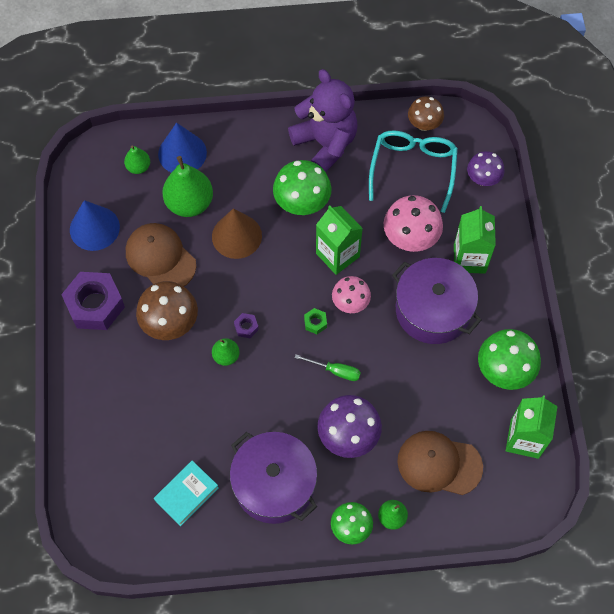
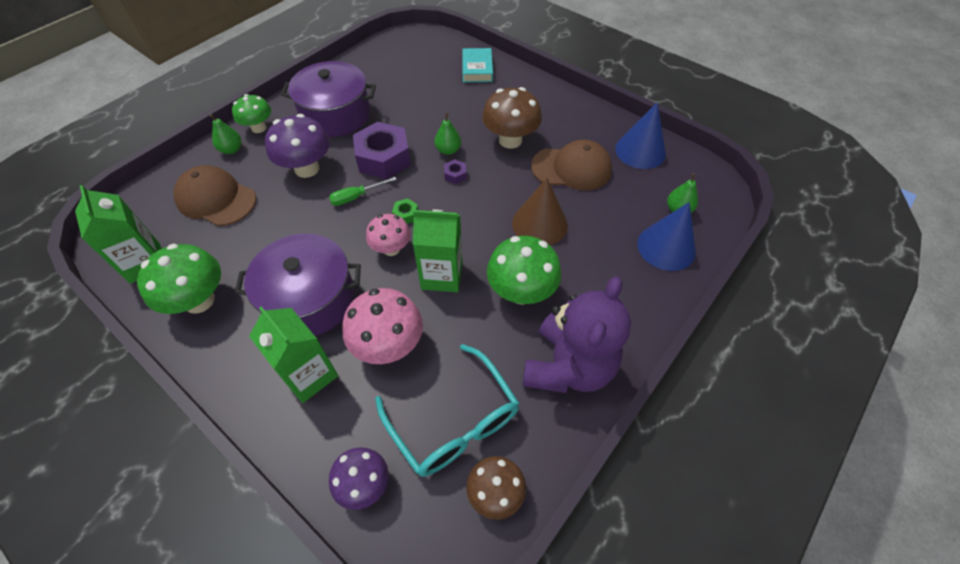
camera: 135 degrees right, 10 degrees down
purple nut [61,272,125,330] -> purple nut moved to [353,122,411,179]
turquoise book [154,461,219,526] -> turquoise book moved to [462,48,493,82]
green pear [162,156,213,217] -> none
purple teddy bear [288,69,358,172] -> purple teddy bear turned 75 degrees counterclockwise [523,276,631,393]
brown cap [398,431,483,495] -> brown cap turned 120 degrees counterclockwise [173,165,256,226]

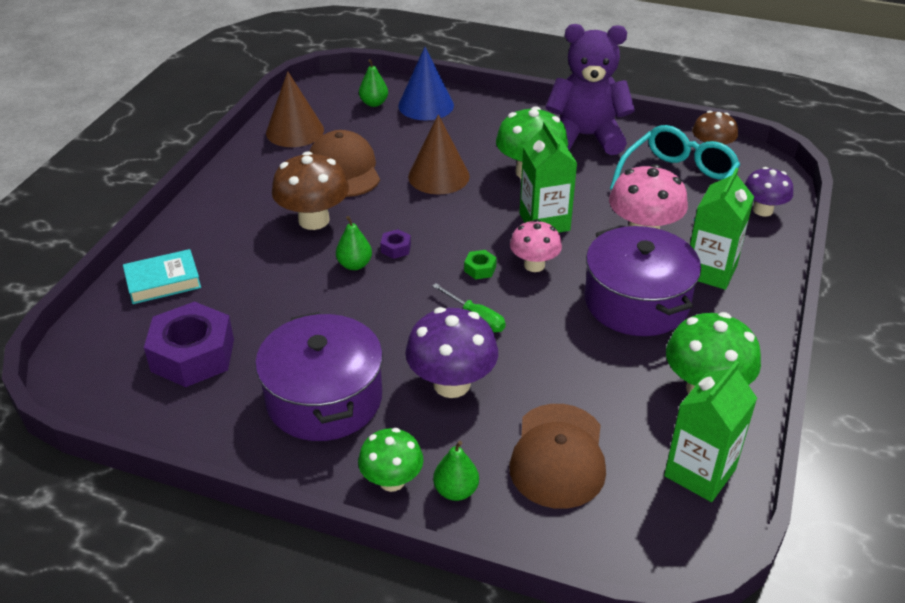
camera: 110 degrees left, 15 degrees down
purple nut [353,122,411,179] -> purple nut moved to [144,301,234,387]
blue cone [615,102,666,169] -> brown cone [266,71,324,147]

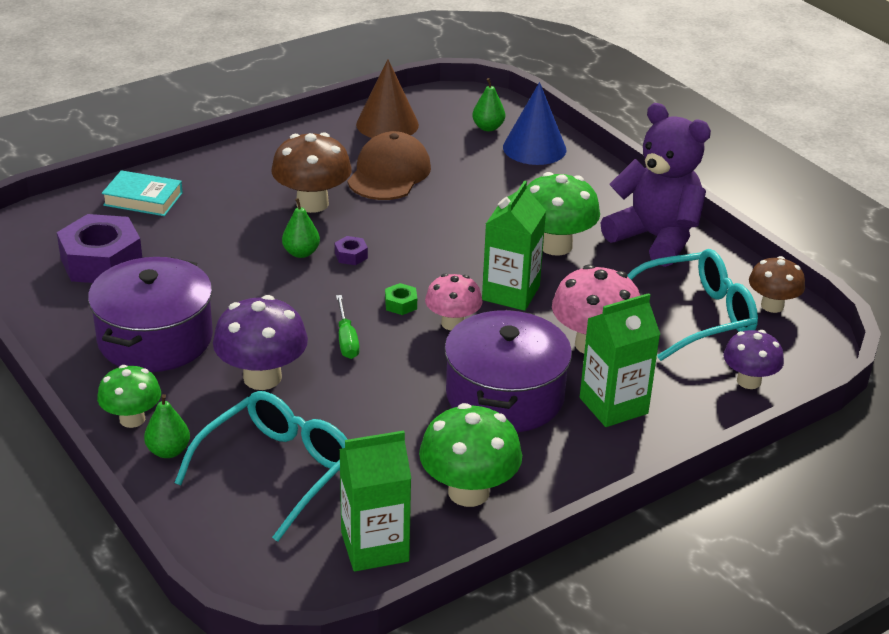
camera: 35 degrees right, 5 degrees down
brown cone [408,114,470,195] -> none
brown cap [509,404,606,509] -> turquoise glasses [175,391,348,542]

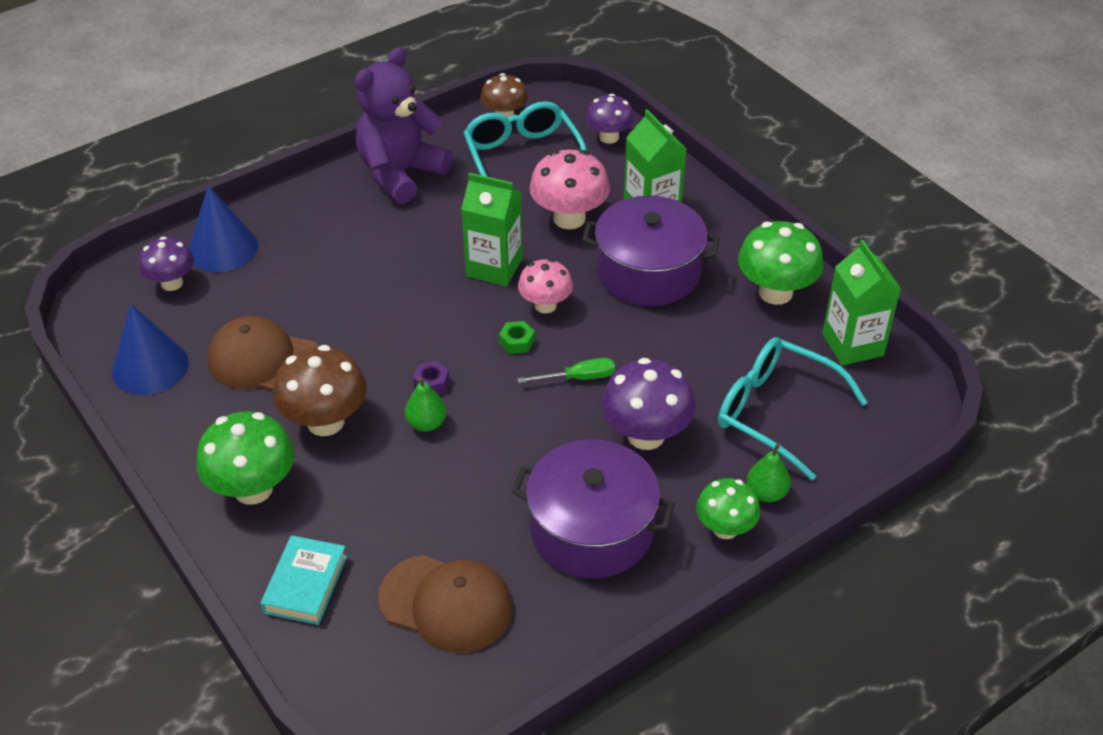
camera: 90 degrees left, 10 degrees up
purple nut [57,214,142,283] -> brown cap [378,555,512,653]
brown cone [356,59,419,138] -> blue cone [112,304,189,395]
green pear [472,78,505,131] -> purple mushroom [139,237,194,291]
green mushroom [527,172,600,256] -> green mushroom moved to [196,411,295,505]

